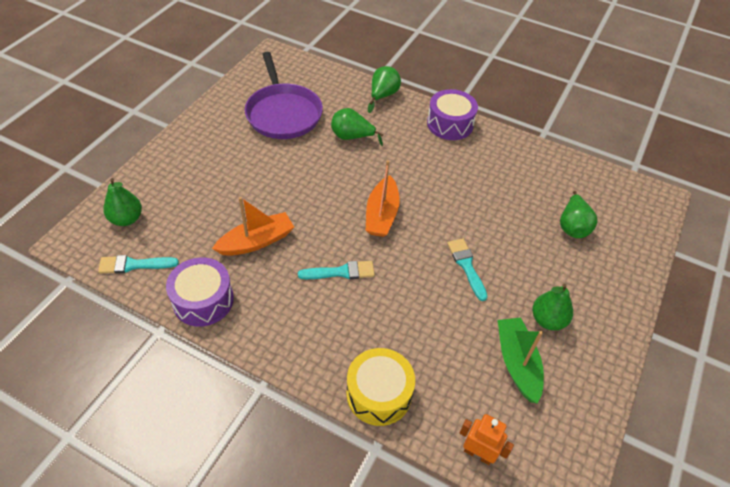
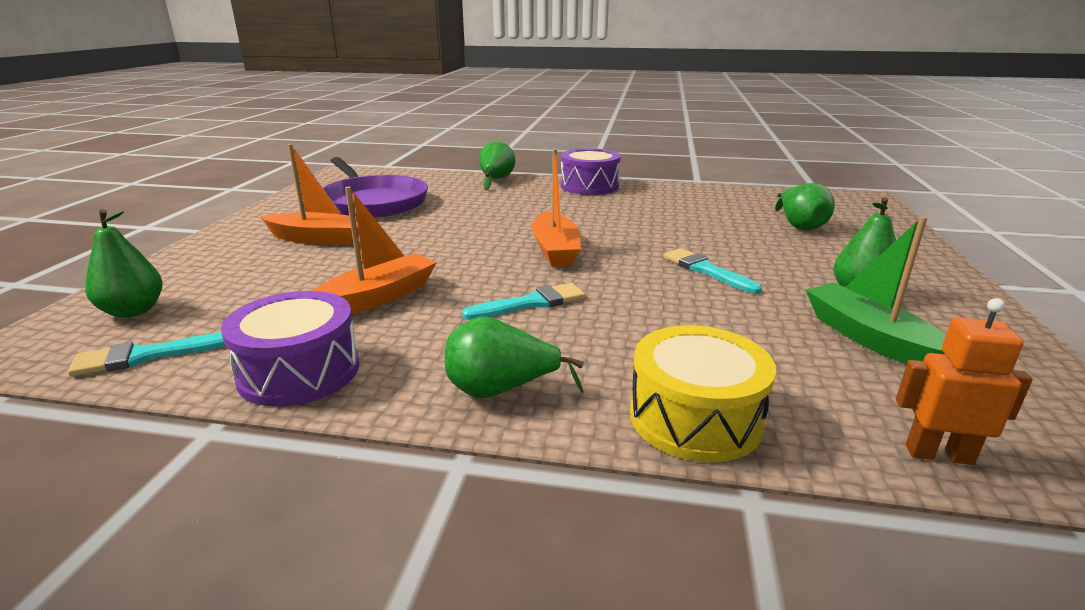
camera: 15 degrees left, 25 degrees down
green pear [331,108,384,146] -> green pear moved to [445,316,584,398]
none -> orange boat [260,144,359,245]

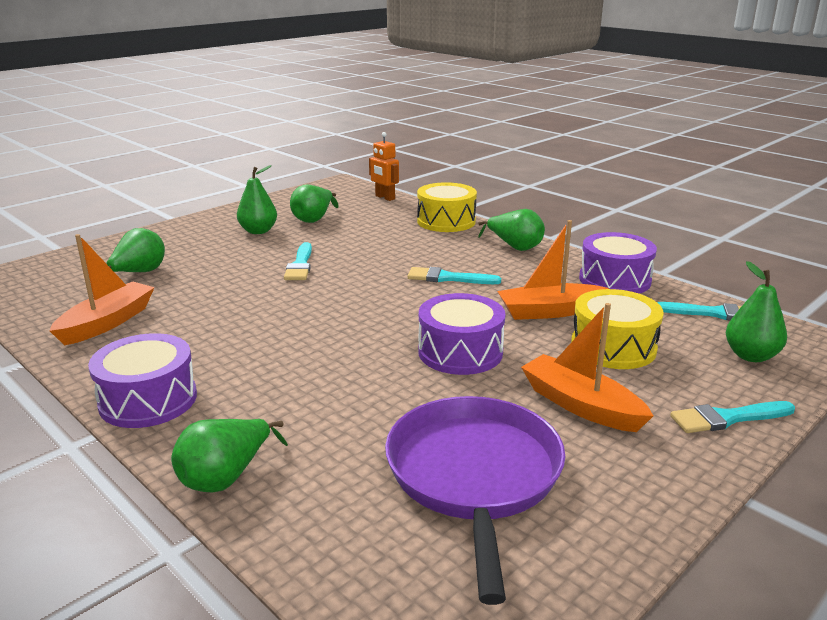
camera: 145 degrees left, 0 degrees up
orange boat [532,149,581,267] -> orange boat moved to [49,234,155,345]
green boat [806,216,946,364] -> green pear [290,185,339,223]
none -> purple drum [418,293,506,375]
none -> yellow drum [571,289,664,369]
none -> turquoise brush [670,401,795,433]

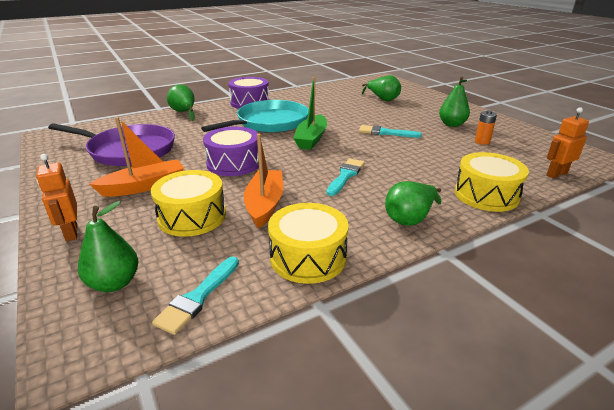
camera: 105 degrees right, 5 degrees up
orange boat [49,234,155,345] -> none
green pear [290,185,339,223] -> orange battery [475,110,497,145]
purple drum [579,232,657,294] -> yellow drum [268,203,349,284]
turquoise brush [670,401,795,433] -> orange robot [36,154,77,241]
none -> turquoise pan [201,100,309,133]
none -> green boat [293,77,327,150]

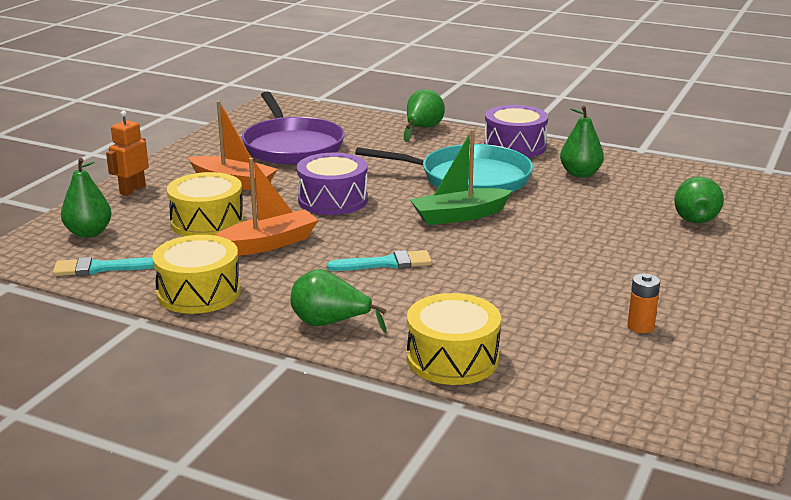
camera: 55 degrees right, 5 degrees down
turquoise brush [359,125,422,138] -> none
green pear [439,77,470,127] -> green pear moved to [560,106,604,178]
orange robot [546,107,589,178] -> none

